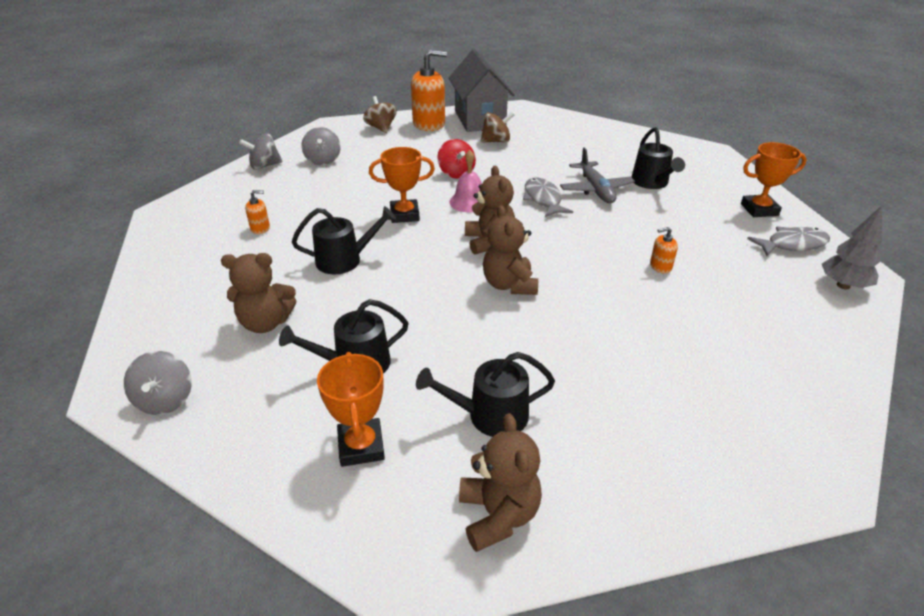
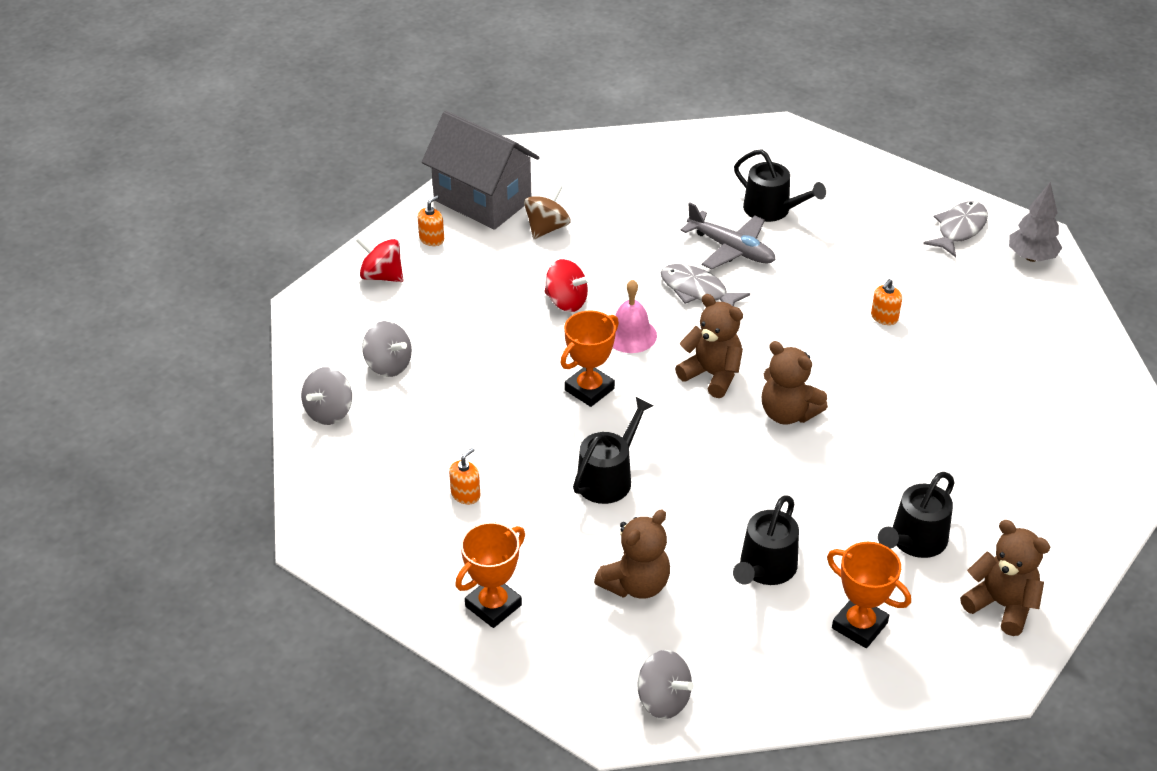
camera: 40 degrees left, 5 degrees up
brown spinning top [363,96,397,133] -> red spinning top [356,236,403,282]
orange soap dispenser [411,50,447,131] -> orange soap dispenser [418,195,444,246], size x0.45
orange trophy [741,142,807,217] -> orange trophy moved to [455,522,525,628]

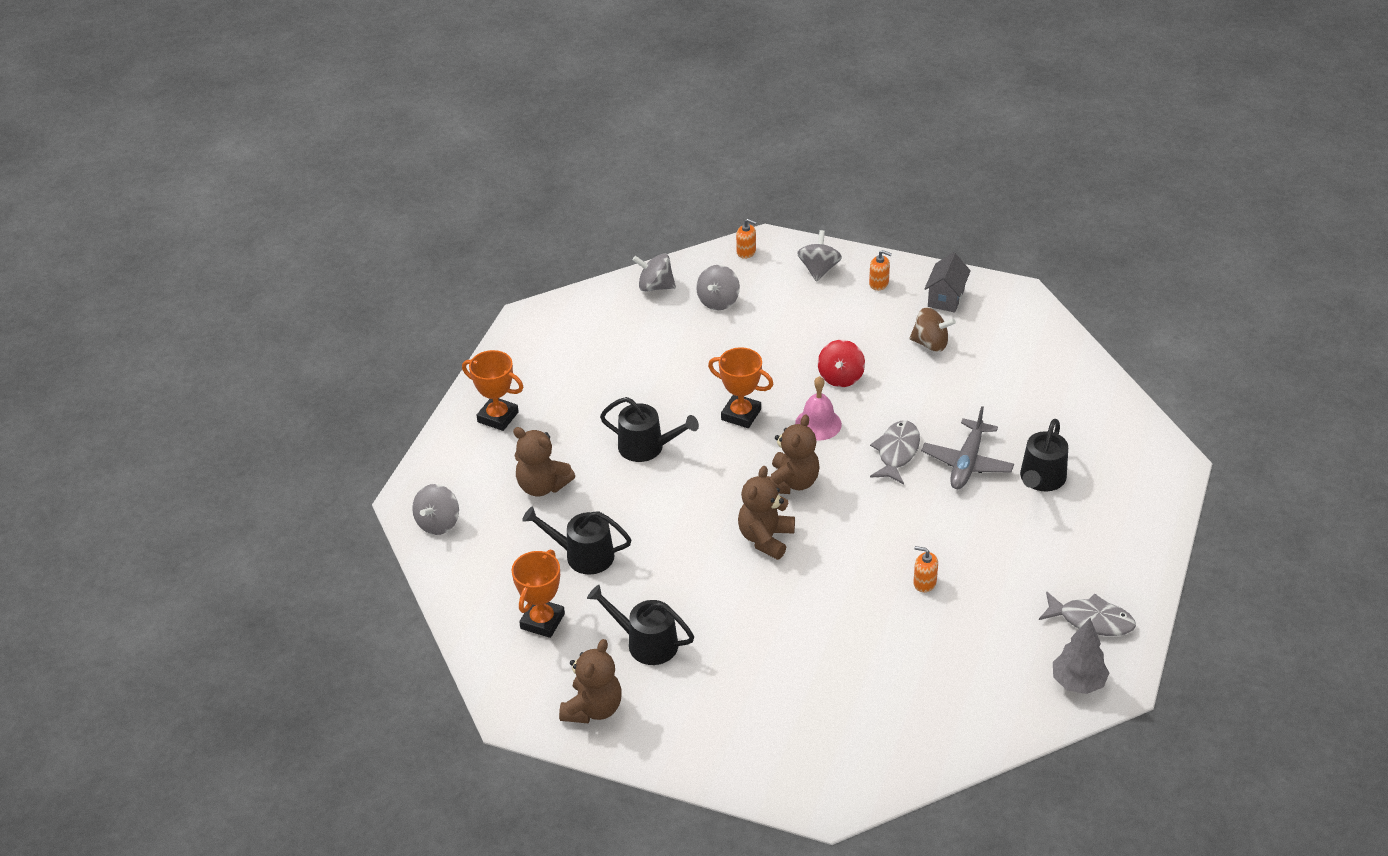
camera: 75 degrees right, 0 degrees up
red spinning top [356,236,403,282] -> grey spinning top [797,230,842,282]
grey house [422,111,540,230] -> grey house [924,253,971,313], size x0.53
orange soap dispenser [449,448,480,504] -> orange soap dispenser moved to [736,219,757,259]

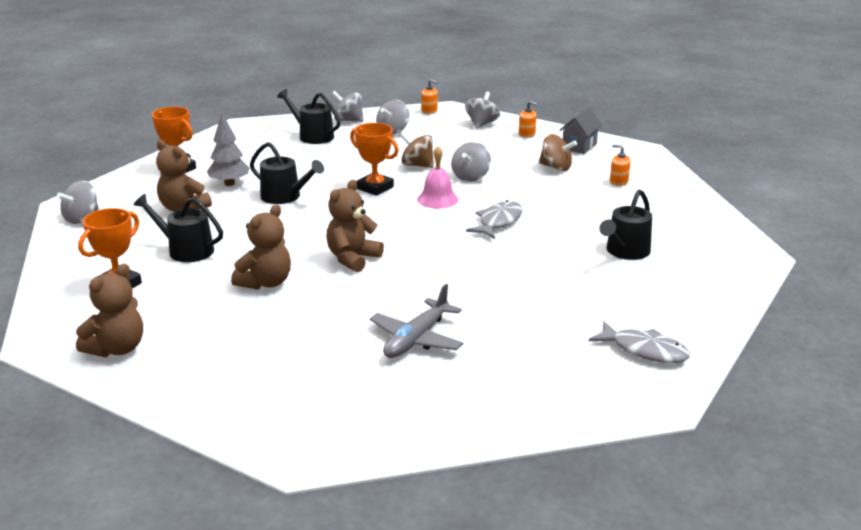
camera: 10 degrees right, 15 degrees down
black watering can [587,585,694,665] -> black watering can moved to [277,89,340,144]
brown teddy bear [766,414,820,494] -> brown teddy bear moved to [231,204,291,290]
red spinning top [818,340,865,387] -> grey spinning top [451,142,491,182]
orange soap dispenser [913,546,938,592] -> orange soap dispenser moved to [610,144,631,186]
grey plane [921,406,1014,489] -> grey plane moved to [370,284,463,358]
grey tree [1053,618,1109,694] -> grey tree moved to [207,113,249,186]
none -> brown spinning top [400,132,434,168]

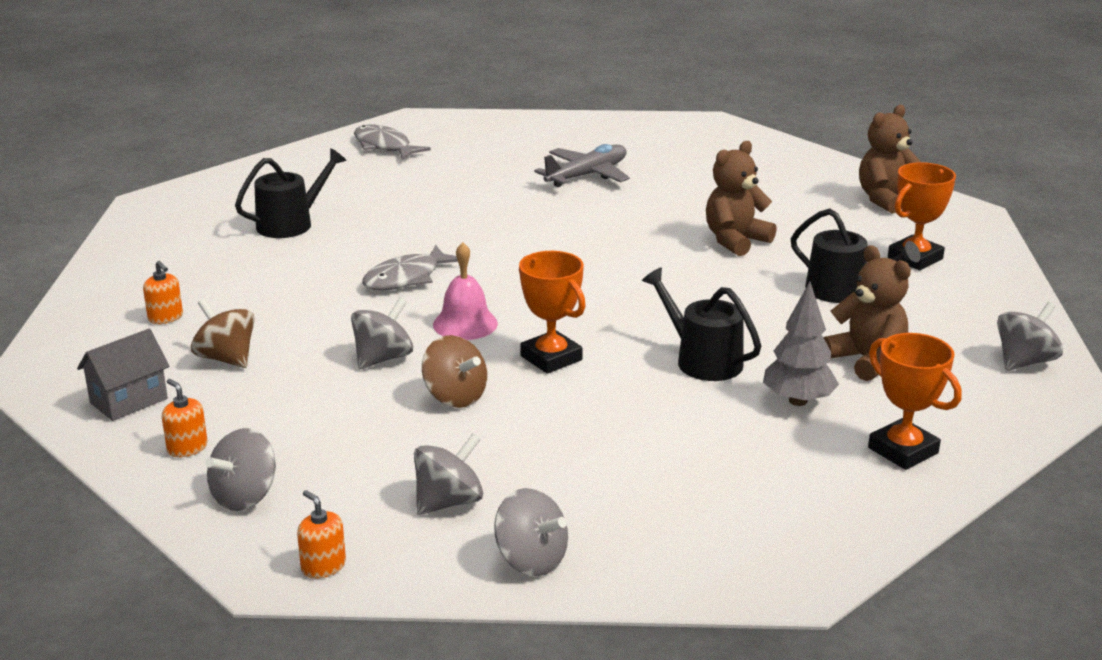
camera: 165 degrees left, 0 degrees up
black watering can [277,89,340,144] -> none
brown teddy bear [326,180,384,272] -> none

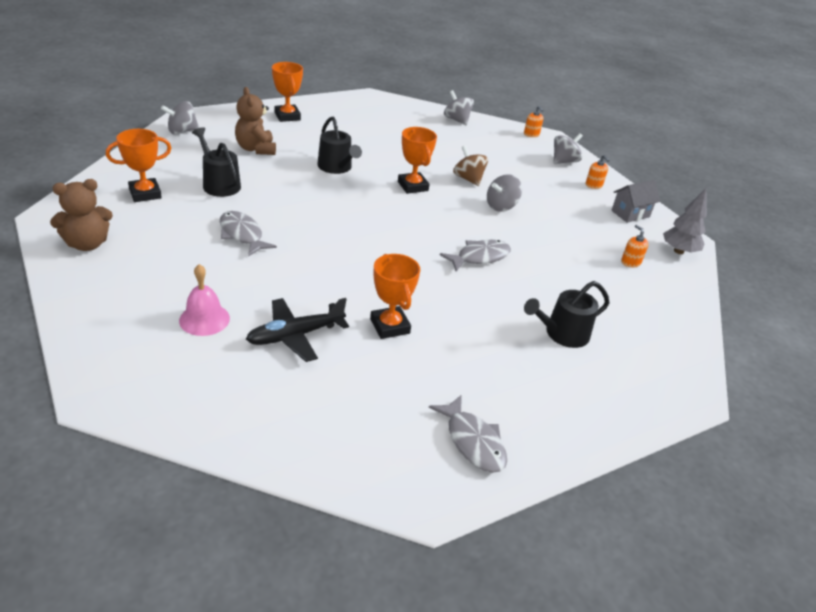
camera: 170 degrees left, 10 degrees up
brown spinning top [191,299,254,368] -> none
grey spinning top [414,433,483,515] -> none
pink bell [433,242,498,340] -> pink bell moved to [179,264,230,336]
grey plane [534,144,630,187] -> black plane [246,298,349,362]
brown teddy bear [706,141,777,256] -> grey fish [220,211,277,257]
grey tree [763,282,839,406] -> grey tree moved to [663,188,707,254]
none -> orange trophy [370,254,420,339]

